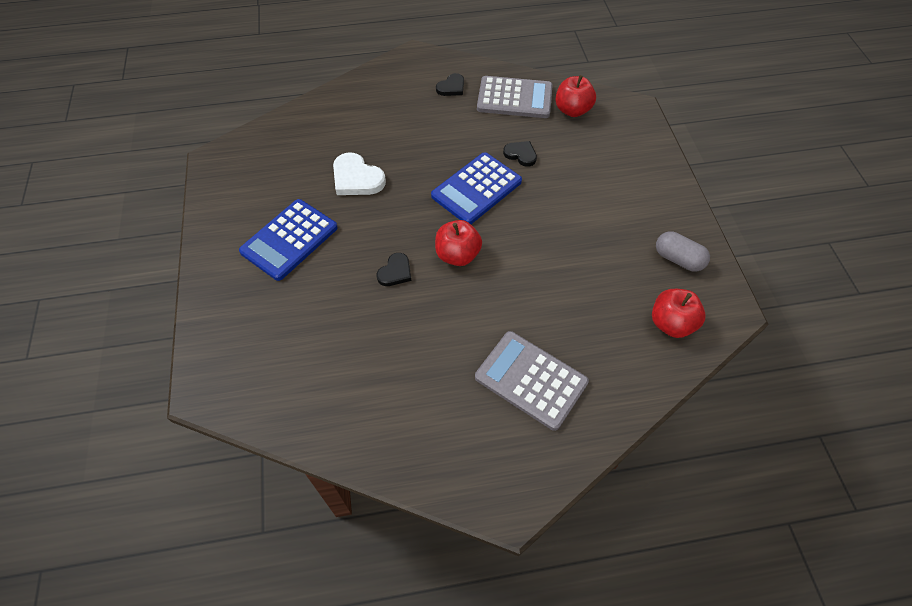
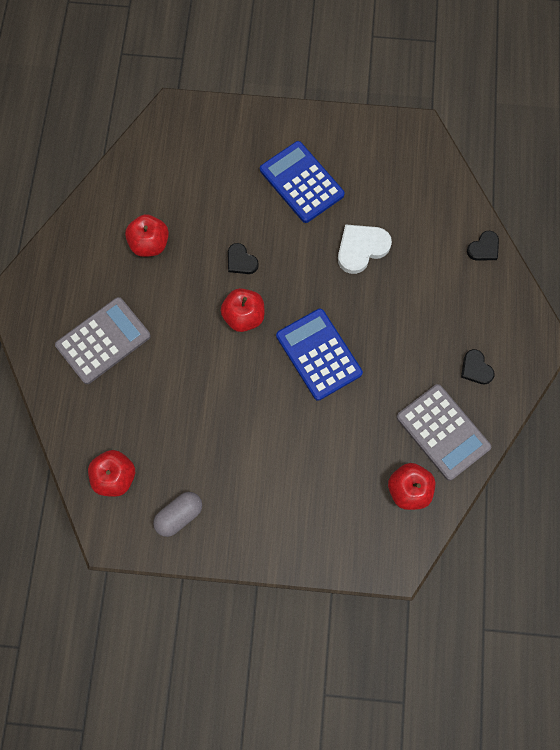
camera: 105 degrees right, 15 degrees up
grey calculator [477,76,553,118] -> grey calculator turned 60 degrees counterclockwise [397,384,491,481]
black heart [503,141,537,167] -> black heart moved to [467,231,499,261]
none -> red apple [125,214,169,257]

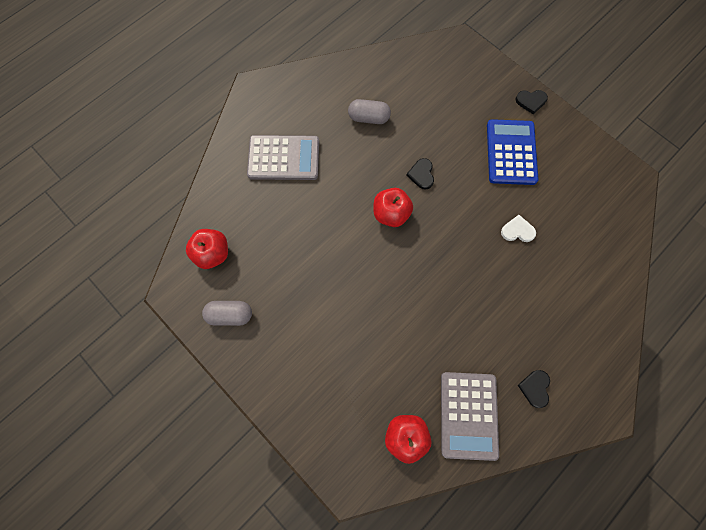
camera: 40 degrees right, 0 degrees up
red apple [125,214,169,257] -> grey capsule [348,99,391,124]
blue calculator [276,309,363,401] -> none
white heart [338,224,392,274] -> white heart [501,215,536,242], size x0.61
black heart [467,231,499,261] -> black heart moved to [516,90,548,114]

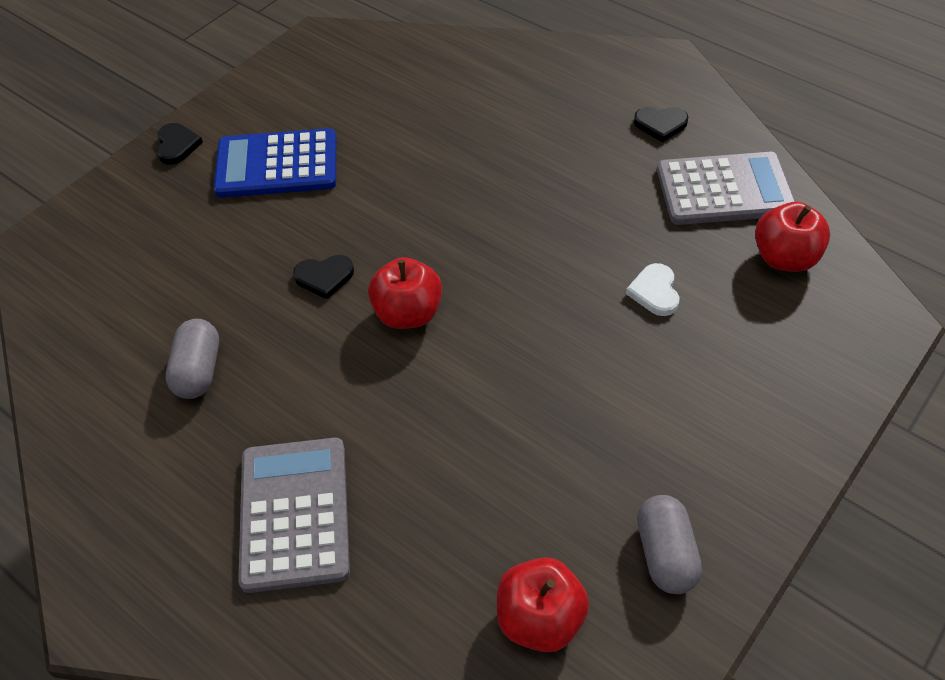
camera: 95 degrees left, 20 degrees down
white heart [501,215,536,242] -> white heart moved to [626,263,680,316]

